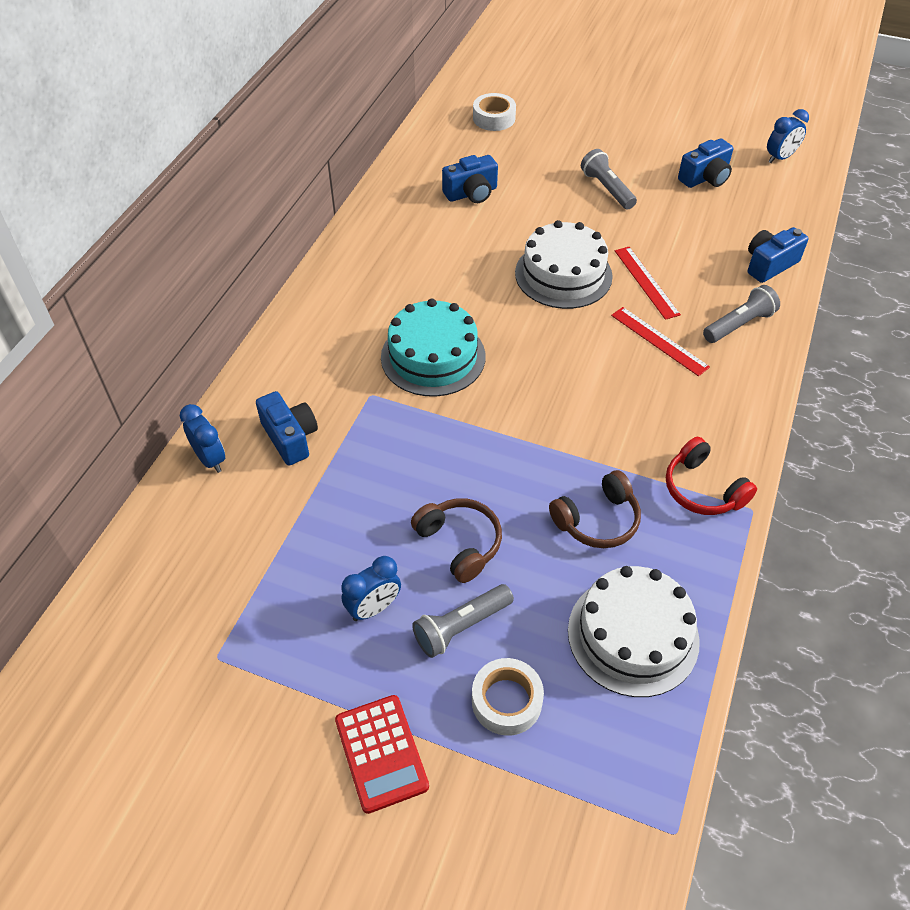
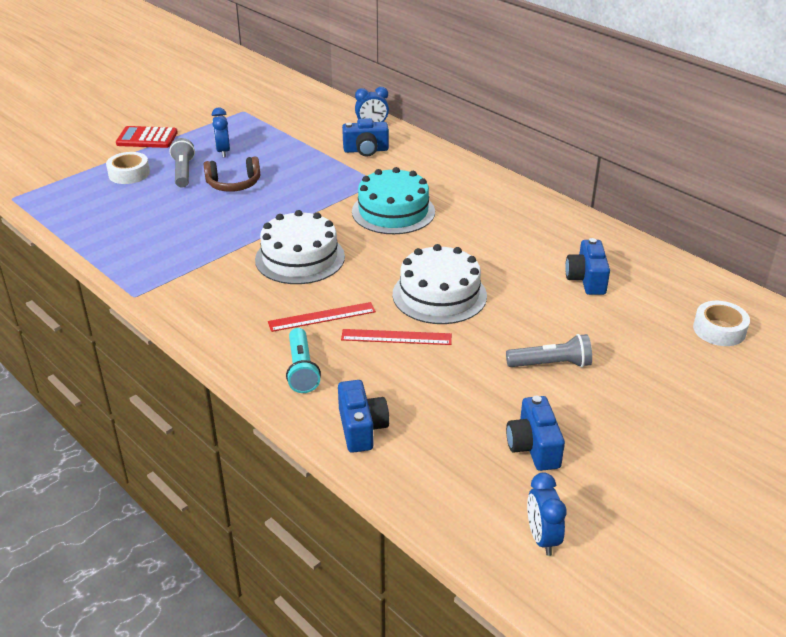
camera: 115 degrees right, 15 degrees down
brown headphones [549,470,641,548] -> none
white cake [568,566,700,697] -> white cake moved to [255,210,345,284]
red headphones [666,437,757,515] -> none
grey flashlight [703,285,780,343] -> turquoise flashlight [286,328,321,393]

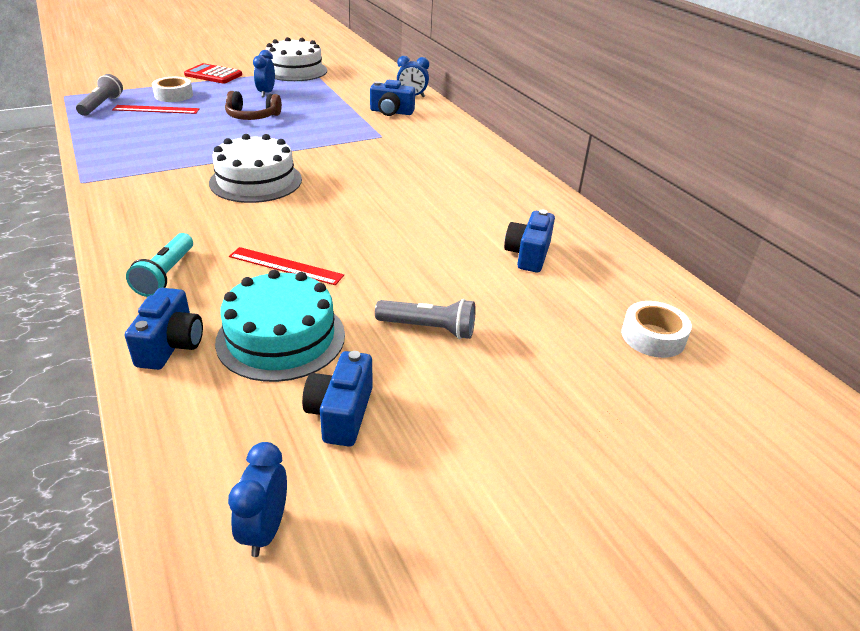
camera: 15 degrees right, 0 degrees up
grey flashlight [169,138,195,187] -> grey flashlight moved to [76,74,123,116]
red ruler [268,302,376,332] -> red ruler moved to [112,105,200,114]
turquoise cake [352,167,435,234] -> turquoise cake moved to [215,270,345,382]
white cake [393,244,487,324] -> white cake moved to [266,37,327,81]

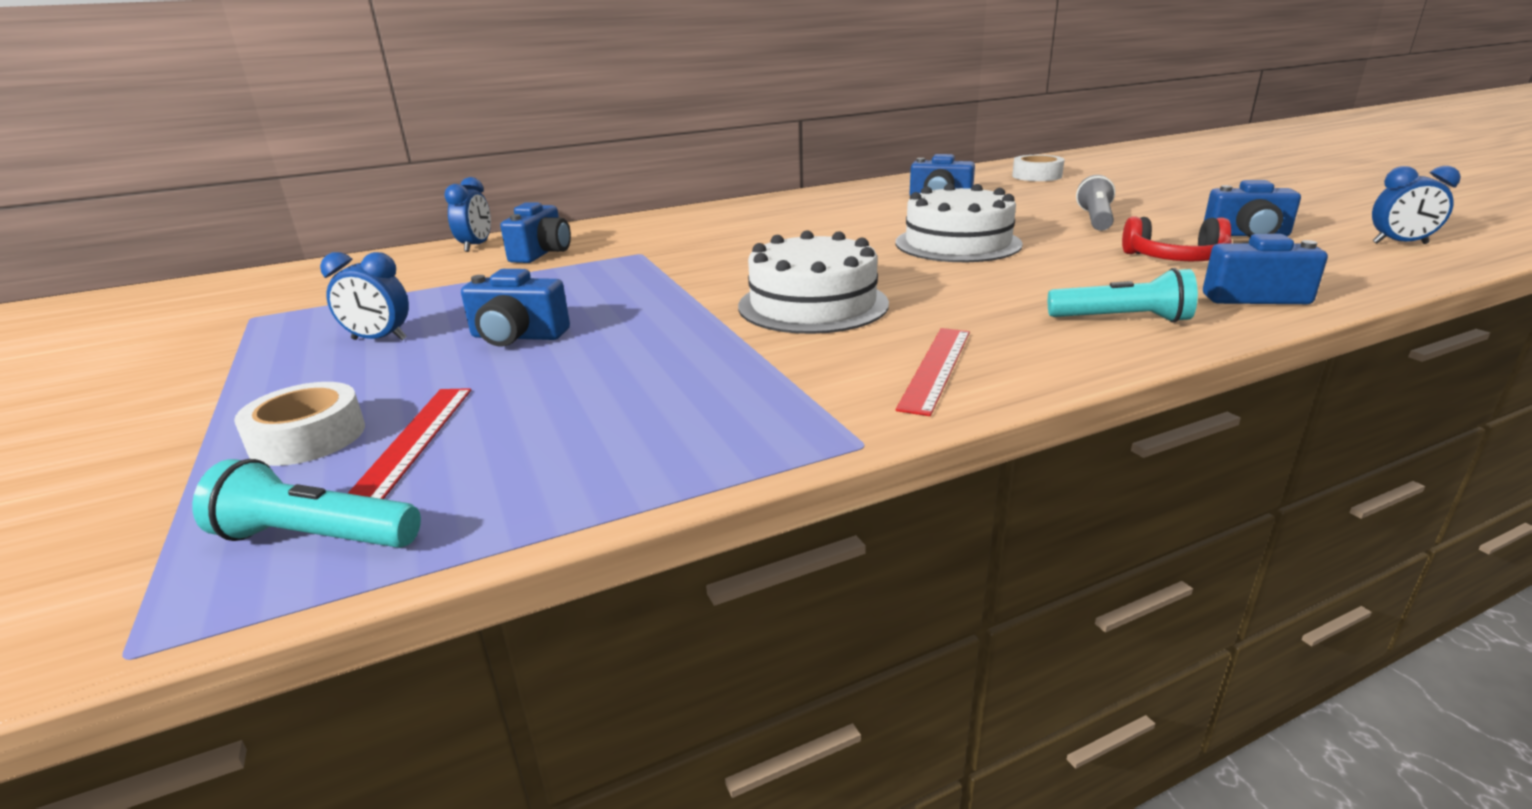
camera: 85 degrees left, 10 degrees down
grey flashlight [76,74,123,116] -> turquoise flashlight [192,459,421,548]
red calculator [184,63,242,84] -> none
turquoise cake [215,270,345,382] -> red headphones [1122,216,1232,261]
brown headphones [225,91,282,120] -> blue camera [461,269,570,347]
red ruler [229,247,344,285] -> red ruler moved to [896,328,970,416]
white cake [266,37,327,81] -> white cake moved to [895,183,1023,262]

